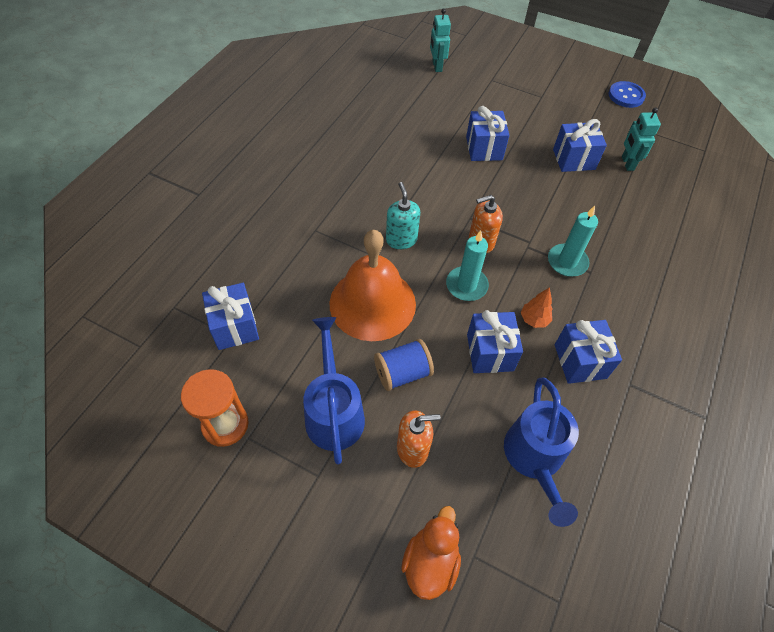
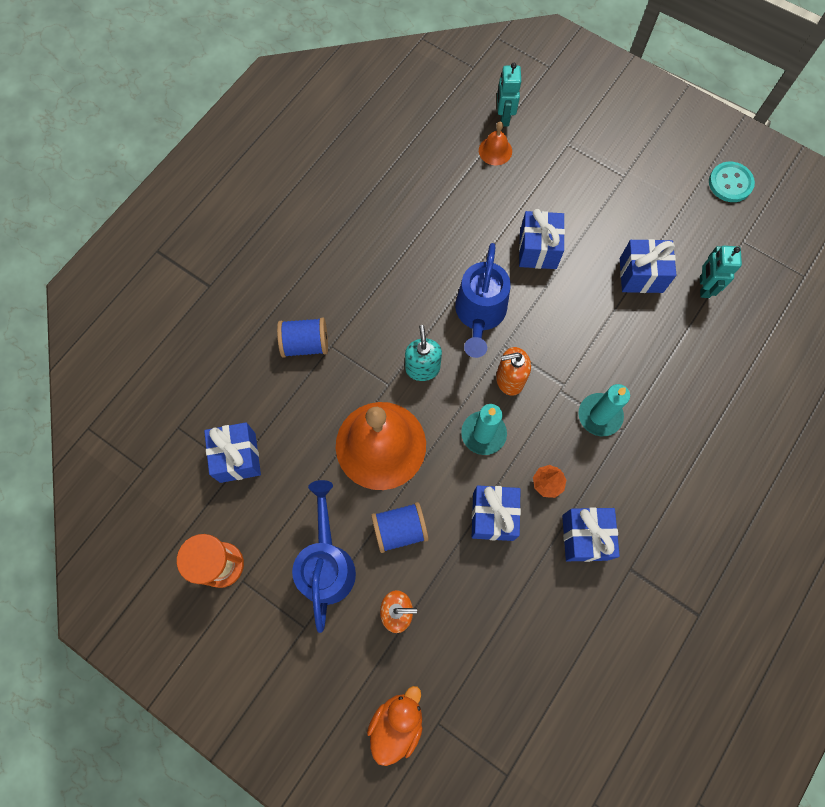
camera: 10 degrees right, 15 degrees up
blue watering can [504,378,579,527] -> blue watering can moved to [455,243,511,358]
blue button [609,81,646,108] -> turquoise button [709,162,755,202]
none -> blue spool [277,317,328,358]
none -> orange bell [479,122,512,165]

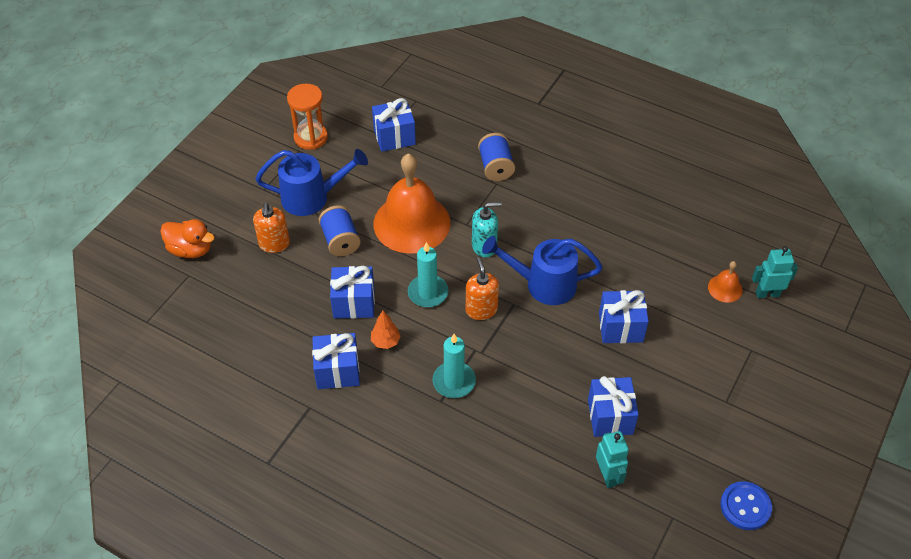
camera: 85 degrees right, 20 degrees down
turquoise robot [700,246,742,298] -> turquoise robot turned 75 degrees clockwise [596,431,629,488]
turquoise button [709,162,755,202] -> blue button [721,481,772,530]

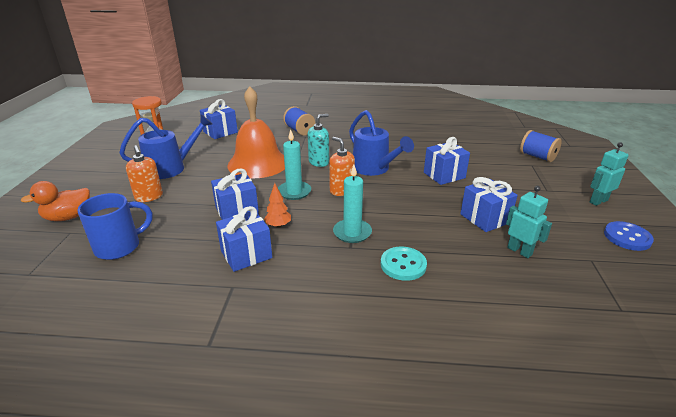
camera: 25 degrees left, 20 degrees down
orange duck [160,219,215,258] -> orange duck turned 150 degrees clockwise [21,181,90,221]
blue spool [319,205,361,256] -> blue spool moved to [520,130,562,162]
blue watering can [482,236,603,305] -> blue watering can turned 105 degrees counterclockwise [349,110,414,176]
orange bell [708,261,742,302] -> none
turquoise robot [752,246,798,298] -> turquoise robot moved to [590,142,629,206]
none -> blue mug [77,193,153,260]
none -> turquoise button [381,247,427,281]

